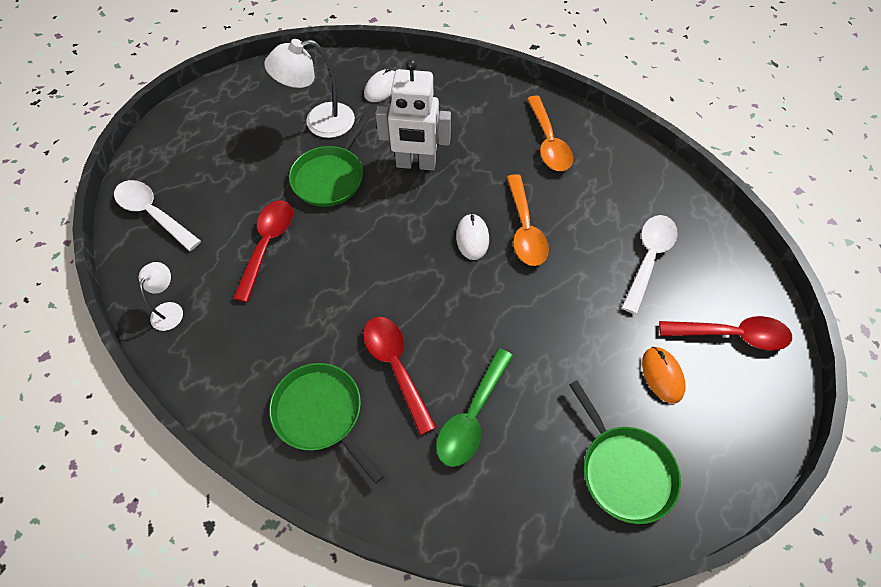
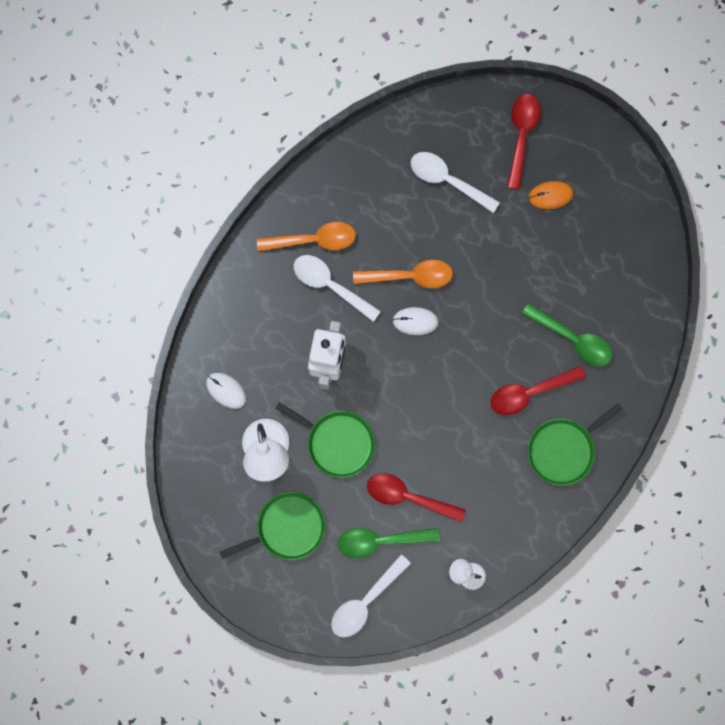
camera: 85 degrees left, 20 degrees up
green pan [569,380,681,524] -> green pan moved to [219,492,325,560]
none -> white spoon [294,255,381,322]
none -> green spoon [337,528,440,558]

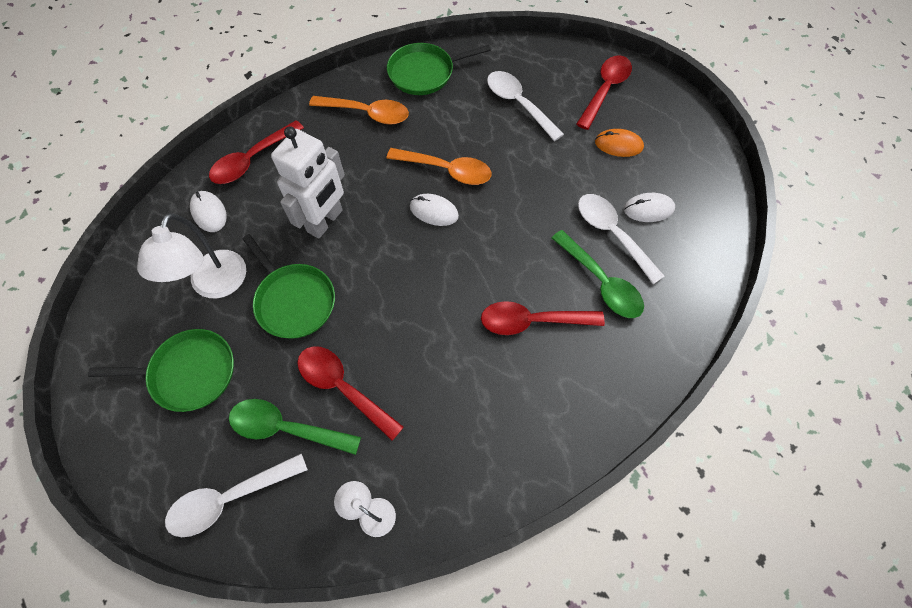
camera: 20 degrees right, 15 degrees down
white spoon [294,255,381,322] -> white spoon moved to [578,194,665,284]
green pan [528,403,623,486] -> green pan moved to [387,43,491,95]
none -> red spoon [209,120,304,184]
none -> white mouse [624,193,675,222]

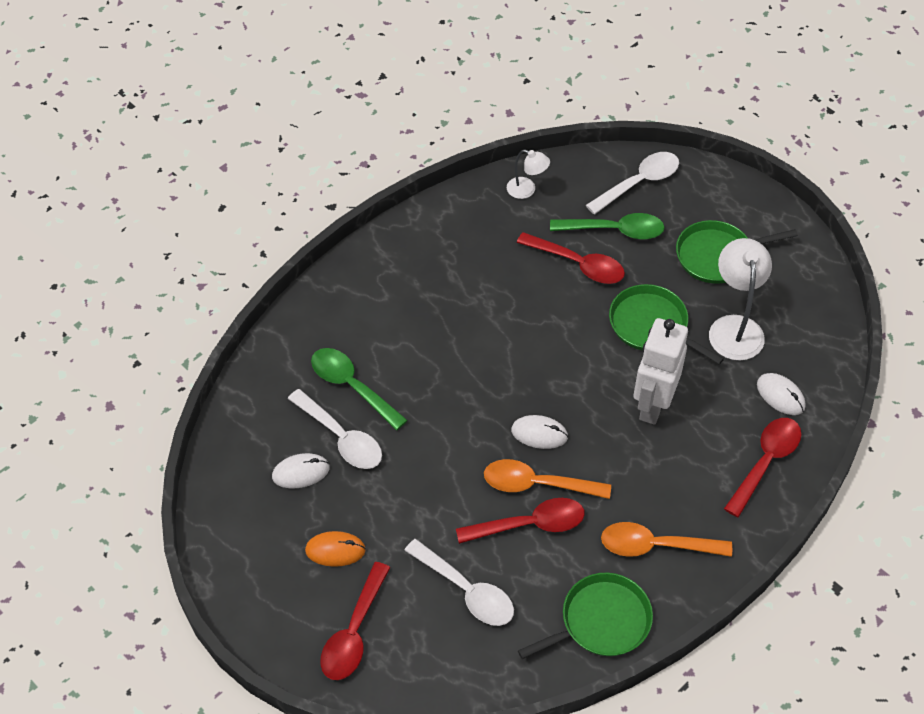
camera: 170 degrees right, 10 degrees down
red spoon [481,301,605,335] -> red spoon moved to [456,498,585,544]

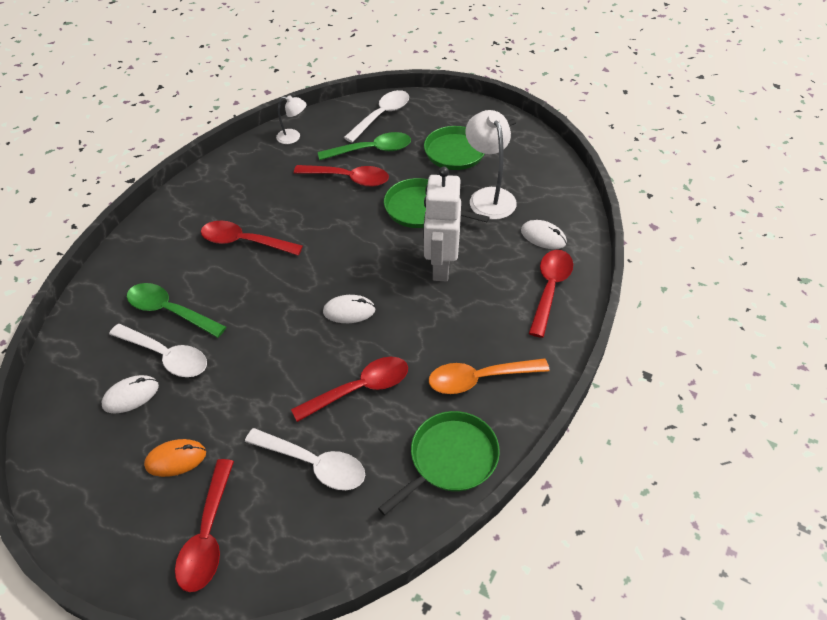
camera: 15 degrees left, 5 degrees down
orange spoon [484,459,611,499] -> none
none -> red spoon [201,220,303,256]

